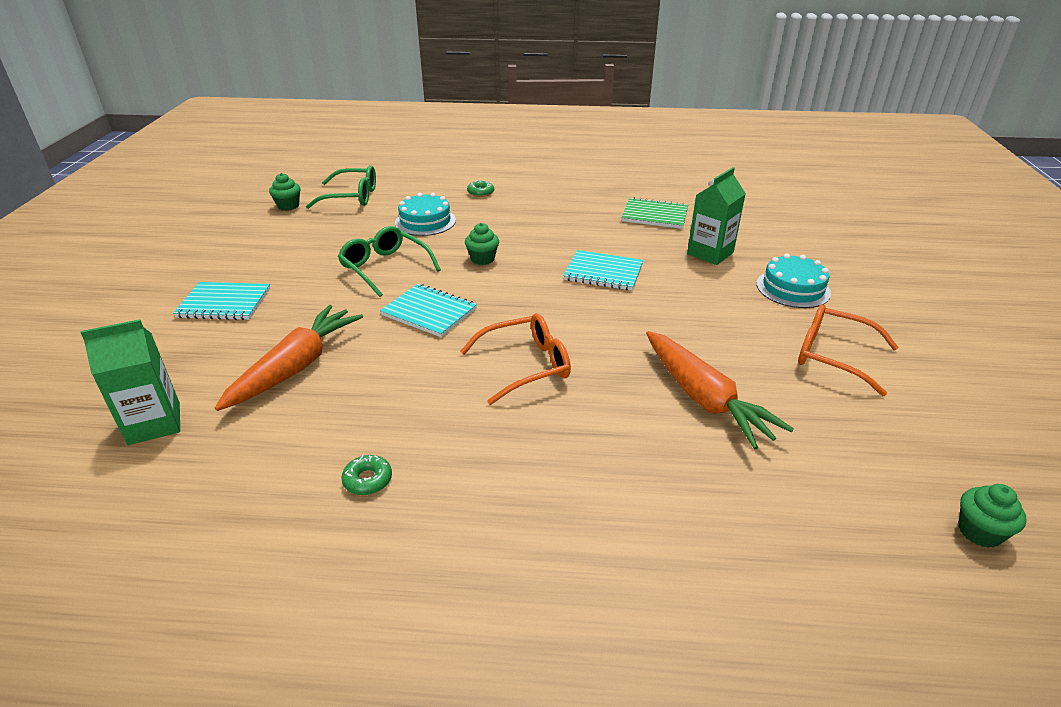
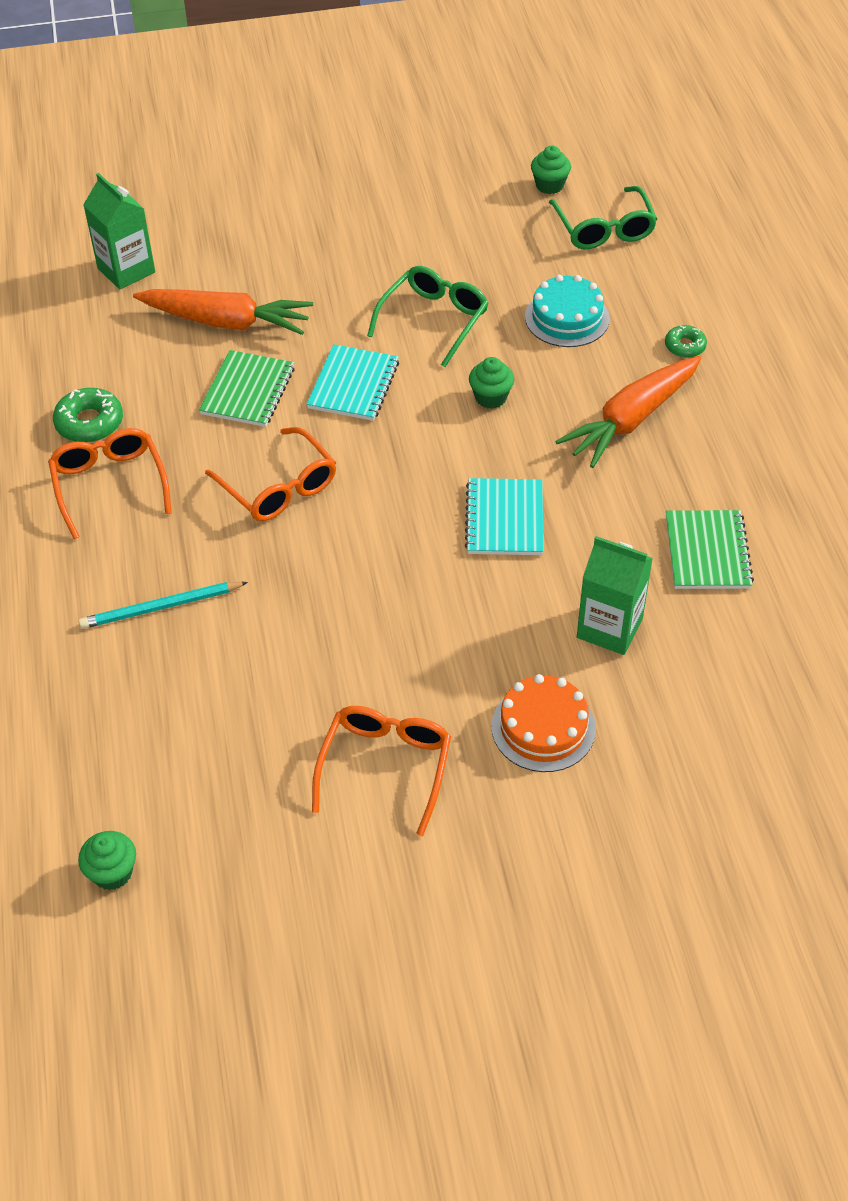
camera: 75 degrees right, 15 degrees up
turquoise notebook [173,282,270,320] -> none
green donut [341,455,392,495] -> green donut [53,388,123,443], size x1.60
orange carrot [646,331,794,450] -> orange carrot moved to [555,356,702,468]
turquoise cake [757,254,831,308] -> orange cake [492,674,596,772]
none -> orange glasses [48,428,172,539]
none -> turquoise pencil [79,582,248,629]
none -> green notebook [199,350,295,427]

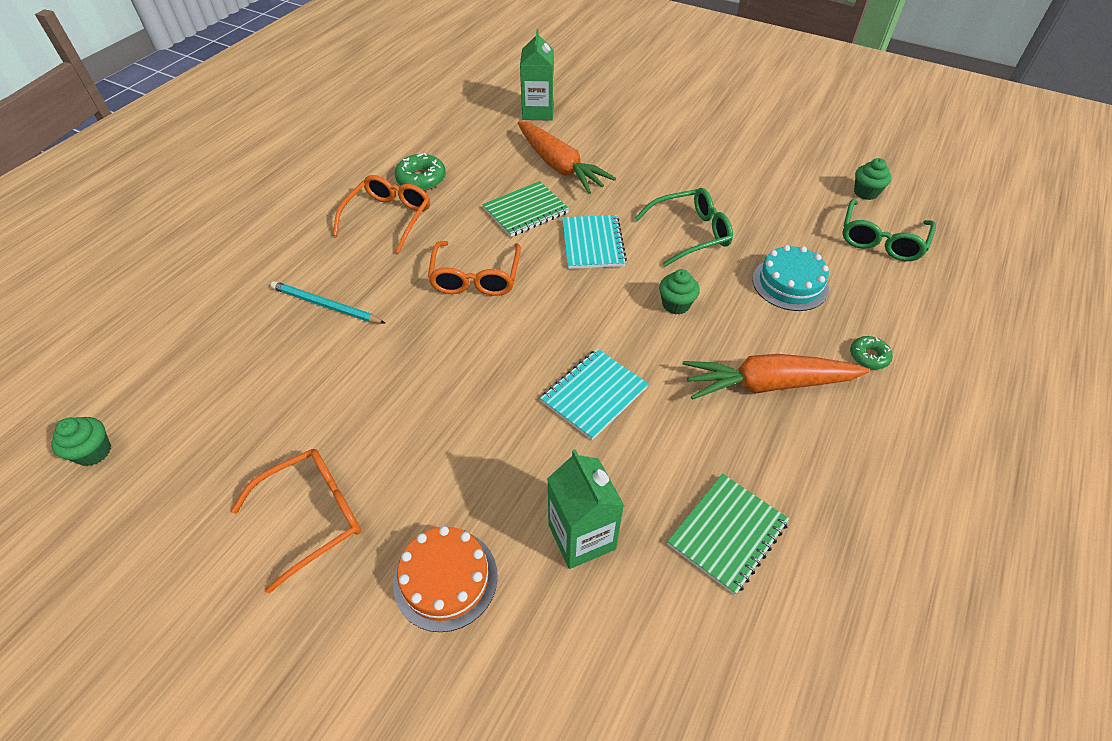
camera: 40 degrees right, 0 degrees up
turquoise notebook [307,344,399,421] -> turquoise notebook turned 60 degrees counterclockwise [562,215,627,269]

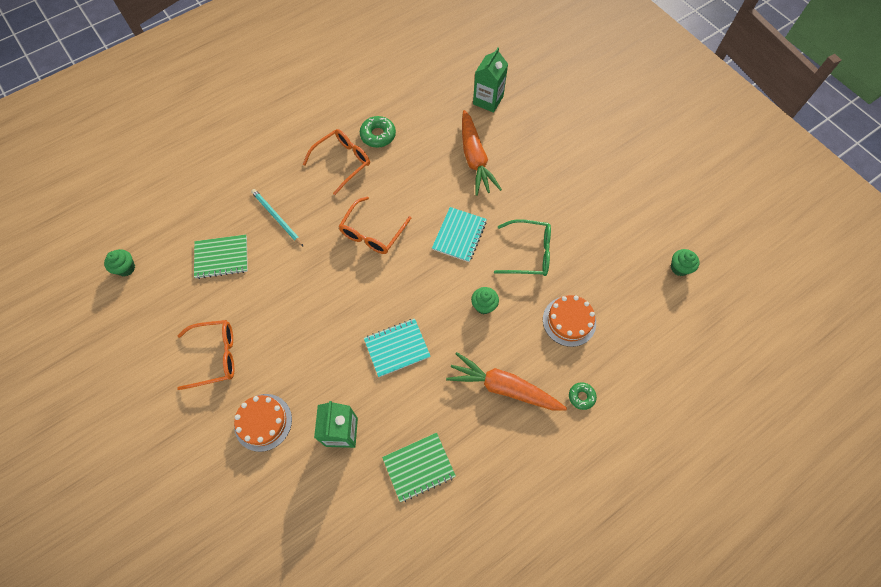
camera: 25 degrees right, 15 degrees up
green notebook [482,181,569,237] -> green notebook moved to [194,235,248,279]
turquoise cake [752,245,829,311] -> orange cake [543,295,596,347]
green glasses [842,199,936,261] -> none

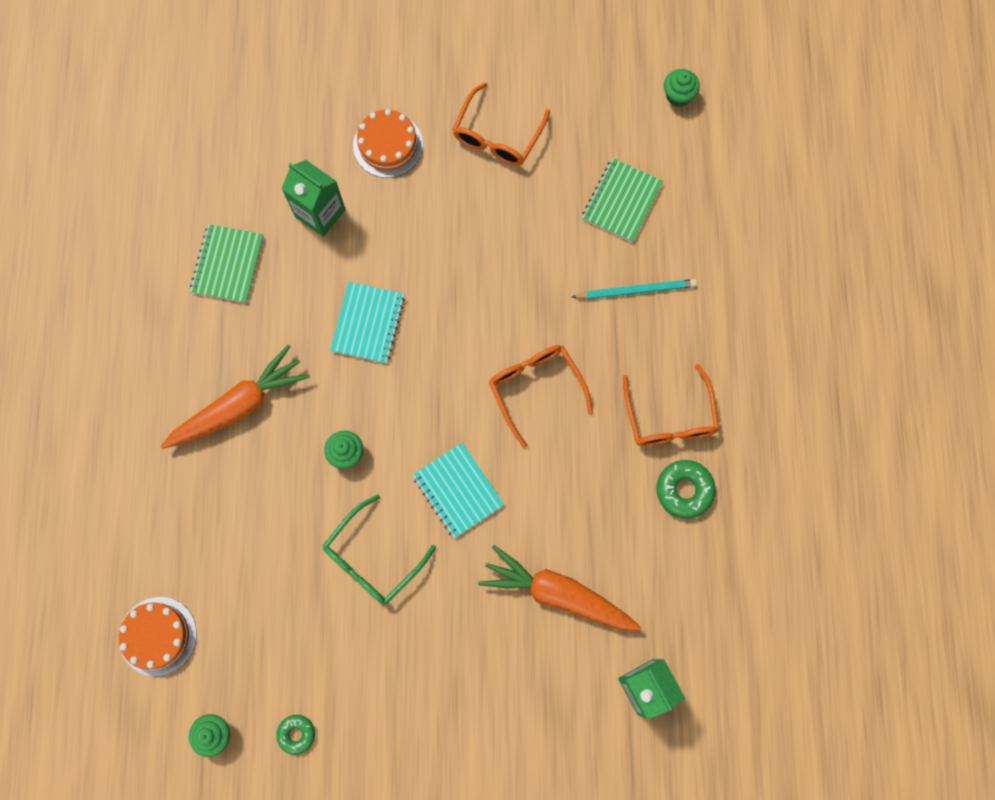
camera: 125 degrees right, 10 degrees up
orange cake [543,295,596,347] -> orange cake moved to [119,597,197,676]
green donut [569,382,597,410] -> green donut moved to [276,715,315,755]

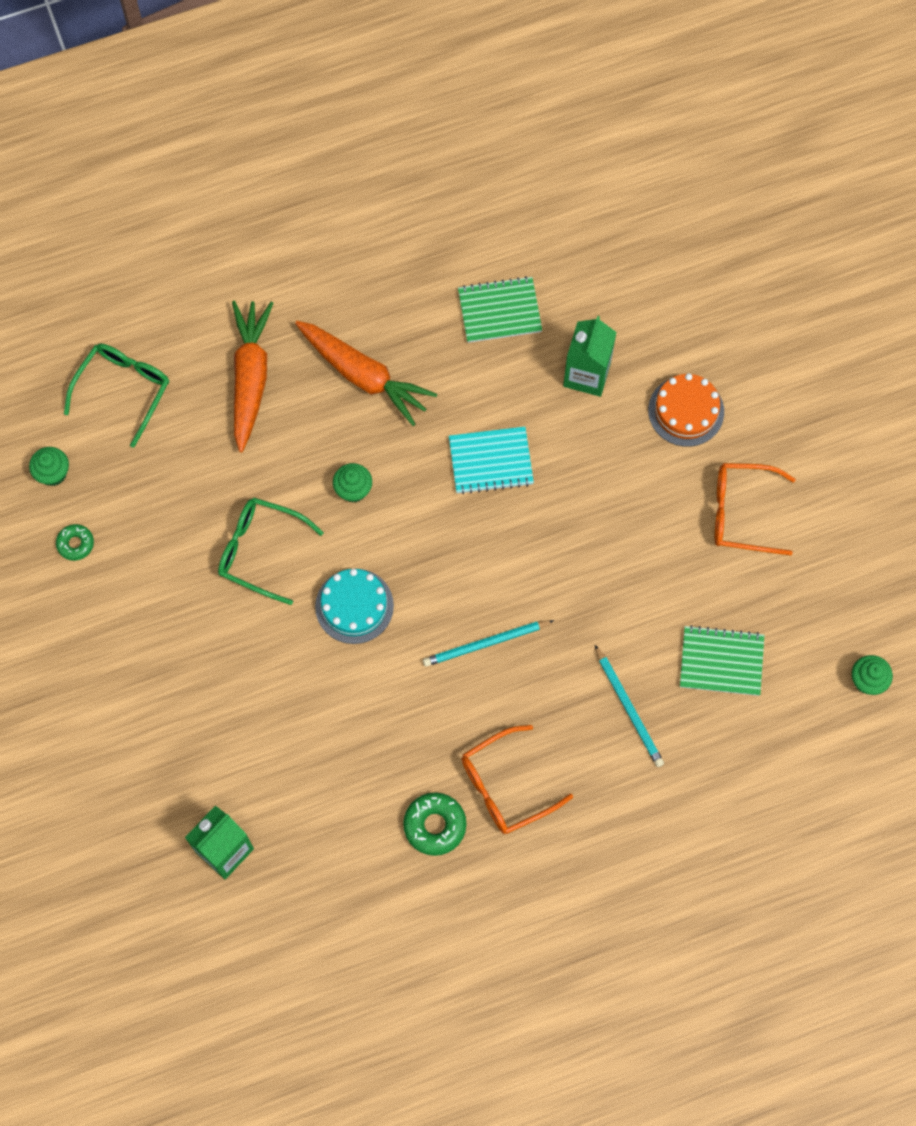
camera: 70 degrees right, 5 degrees down
orange cake [119,597,197,676] -> green glasses [64,344,169,448]
turquoise notebook [412,443,504,538] -> turquoise cake [315,569,394,644]
orange carrot [478,545,641,631] -> orange carrot moved to [232,301,273,453]
orange glasses [489,345,593,448] -> turquoise pencil [423,620,554,667]

